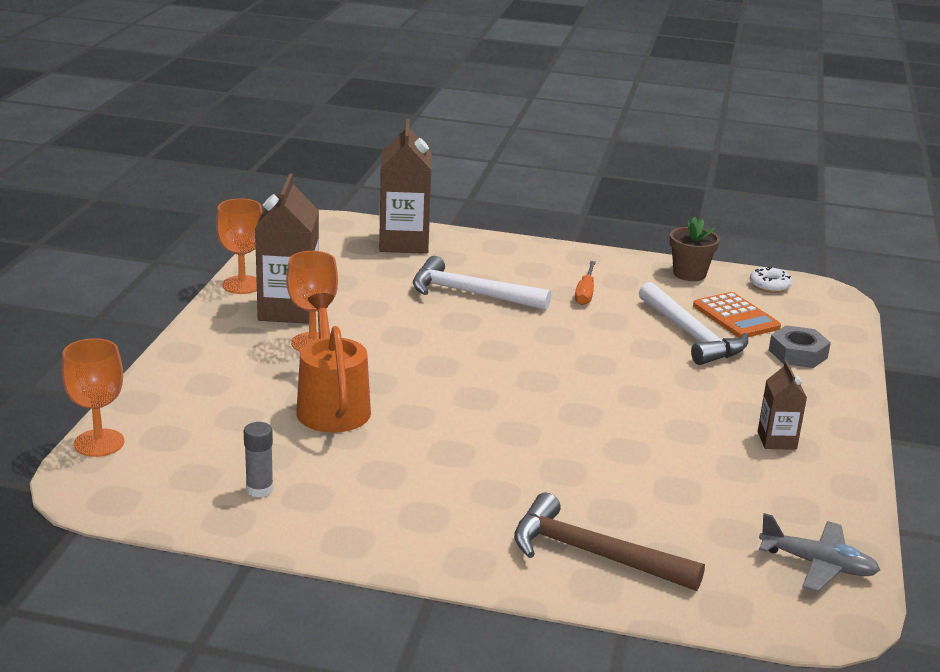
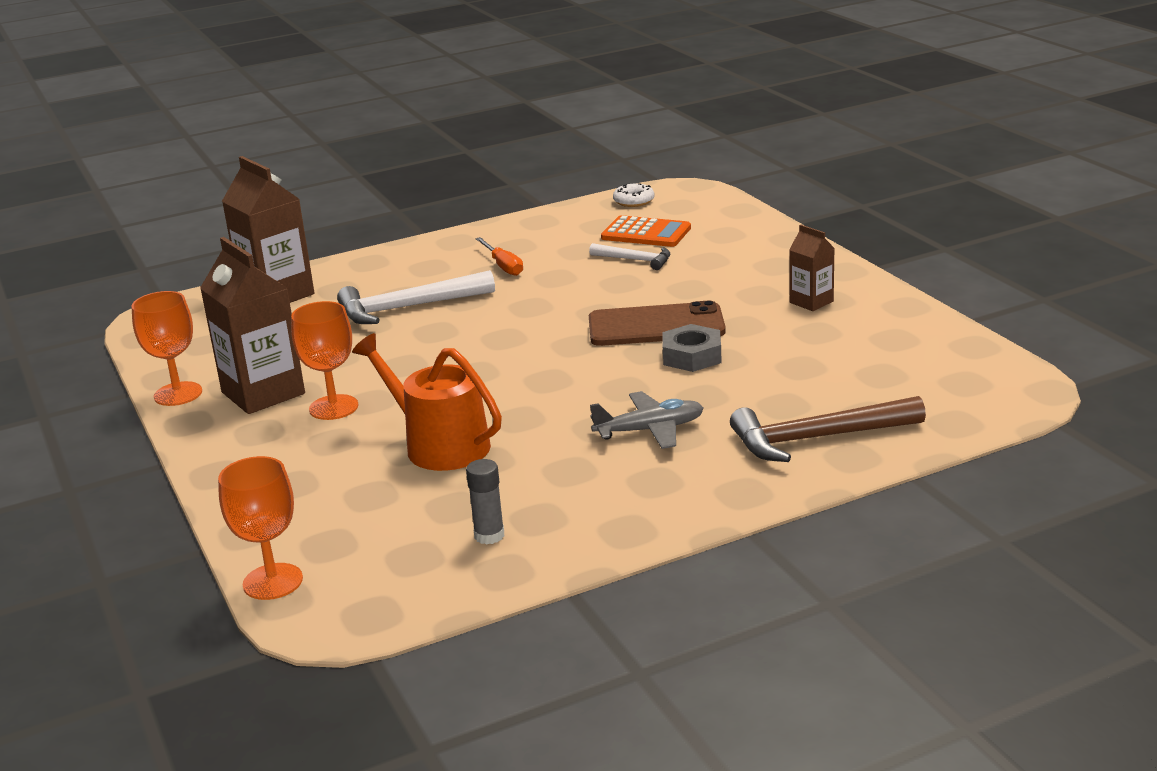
camera: 35 degrees left, 0 degrees up
white hammer [639,282,748,365] -> white hammer [589,243,670,270], size x0.57
brown flower pot [670,217,720,281] -> none
grey plane [759,513,880,592] -> grey plane moved to [590,391,704,449]
grey nut [769,325,831,368] -> grey nut moved to [663,324,722,372]
none -> brown phone [589,301,726,346]

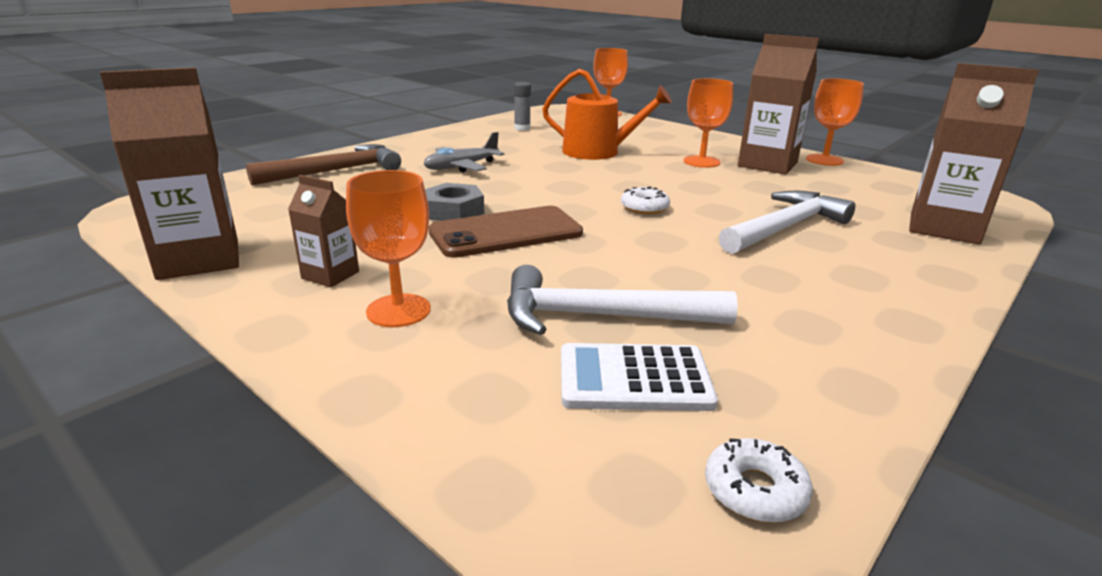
camera: 155 degrees right, 0 degrees up
orange screwdriver [475,237,523,276] -> none
white hammer [589,243,670,270] -> white hammer [507,265,738,335], size x1.76
orange calculator [601,215,691,247] -> white calculator [561,343,718,411]
none -> brown carton [100,67,239,280]
none -> orange goblet [346,170,431,327]
none -> white donut [621,186,670,214]

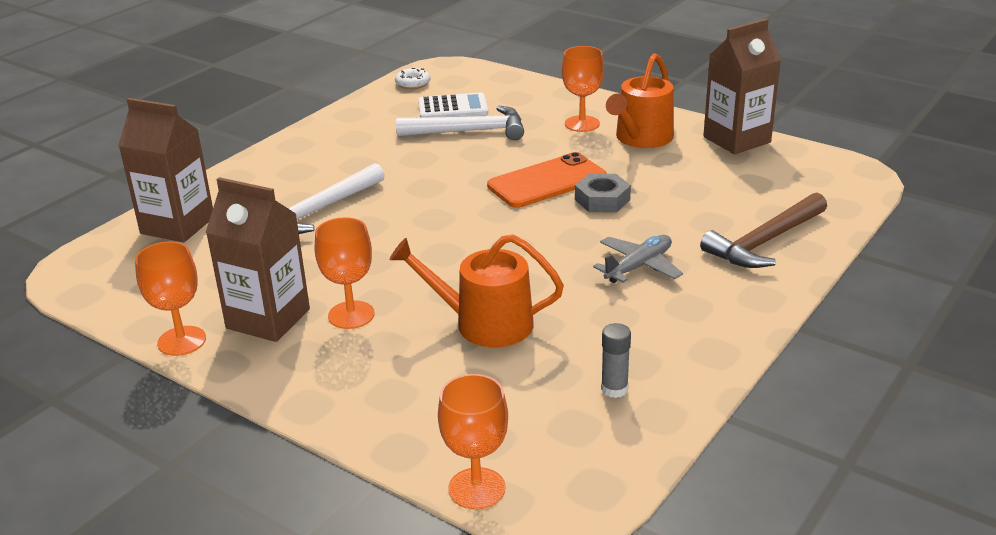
camera: 175 degrees right, 5 degrees up
brown carton [288,175,359,287] -> orange watering can [606,53,674,148]
brown phone [428,206,583,258] -> orange phone [487,152,607,208]
white donut [621,186,670,214] -> none

